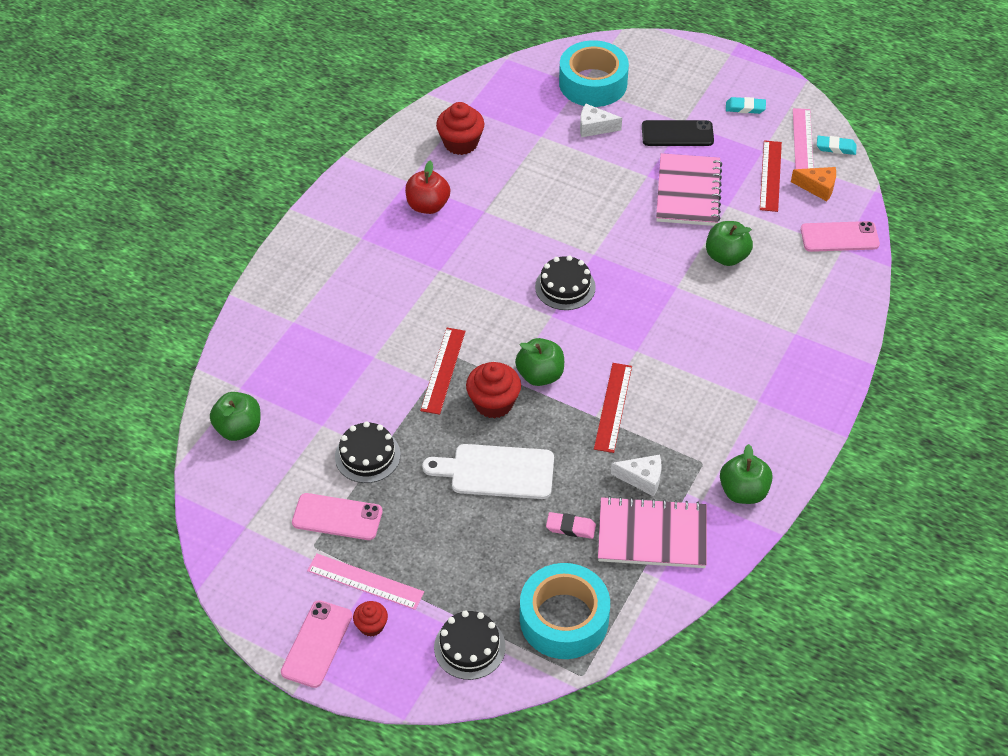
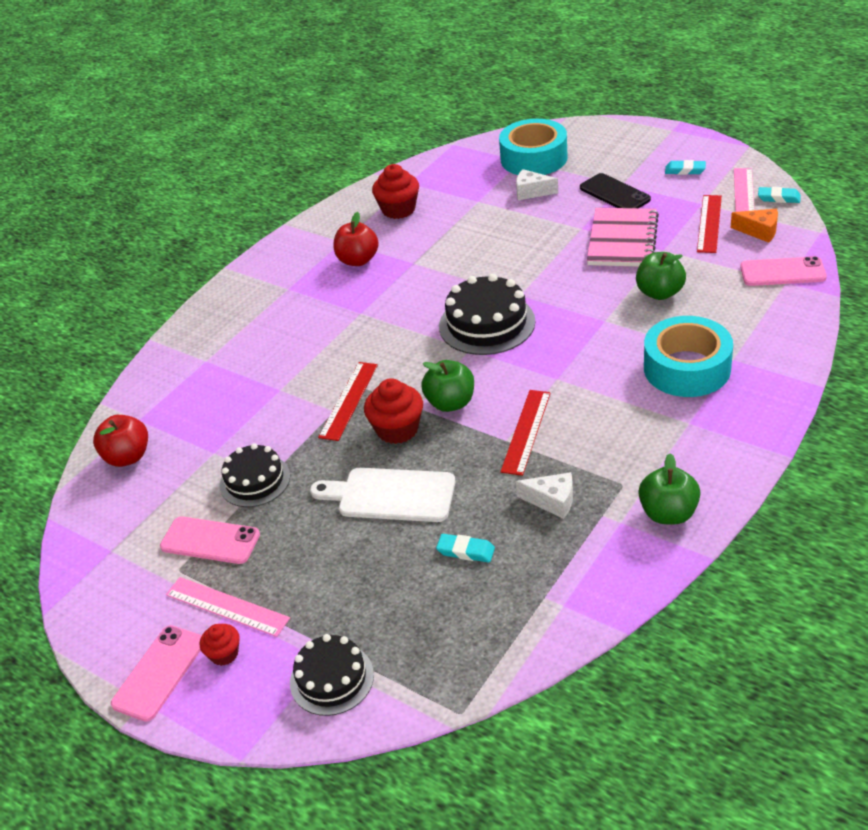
camera: 10 degrees right, 10 degrees down
green apple [210,392,261,441] -> red apple [93,415,148,467]
turquoise tape [520,563,610,659] -> turquoise tape moved to [644,316,733,397]
black cake [535,255,596,310] -> black cake [439,274,535,355], size x1.53
pink eraser [546,512,596,539] -> turquoise eraser [436,534,495,562]
pink notebook [598,496,707,568] -> none
black phone [642,120,714,146] -> black phone turned 45 degrees clockwise [580,173,651,208]

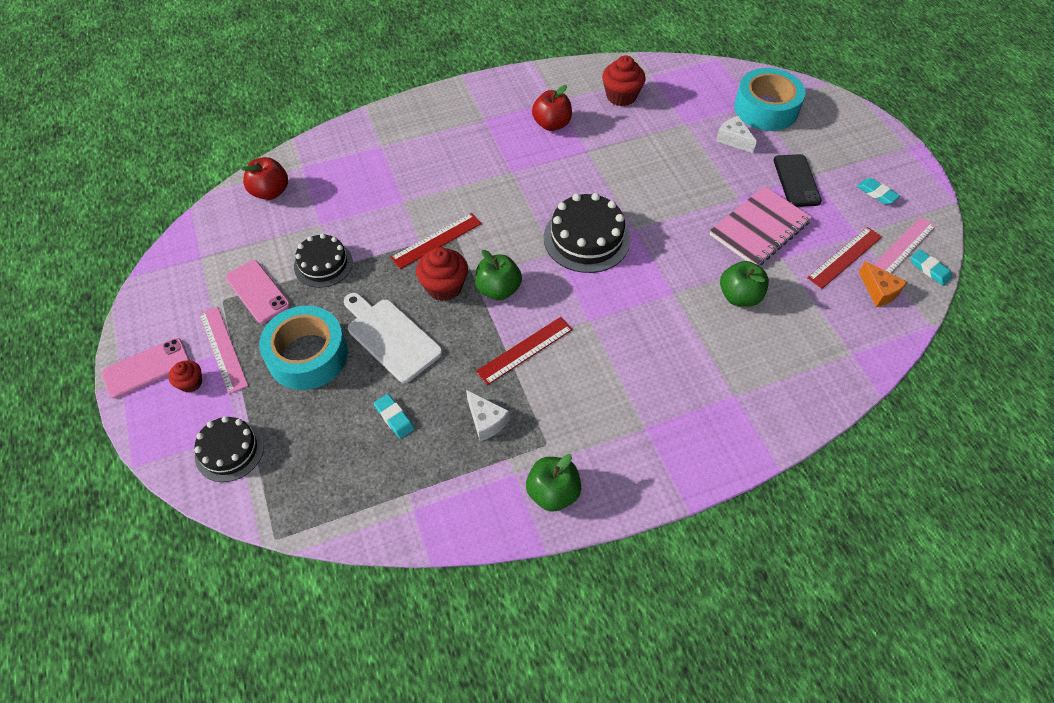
camera: 30 degrees right, 15 degrees up
turquoise tape [644,316,733,397] -> turquoise tape moved to [259,306,348,390]
pink phone [740,256,827,286] -> none

